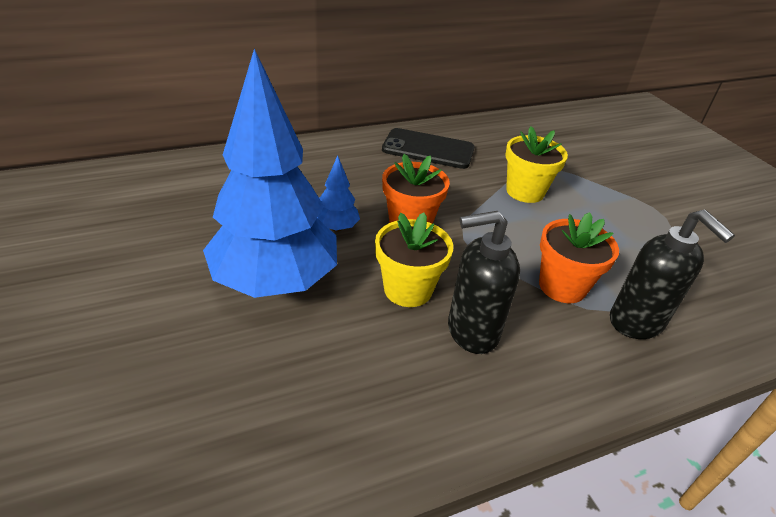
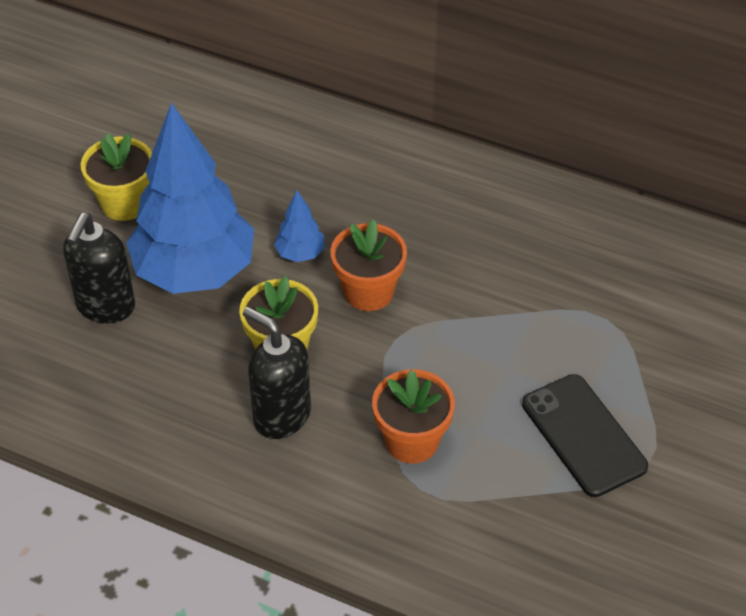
camera: 50 degrees right, 10 degrees up
black phone [382,128,475,169] -> black phone moved to [522,374,648,497]
yellow flower pot [505,126,568,203] -> yellow flower pot moved to [81,133,152,221]
black soap dispenser [610,210,735,339] -> black soap dispenser moved to [63,213,135,323]

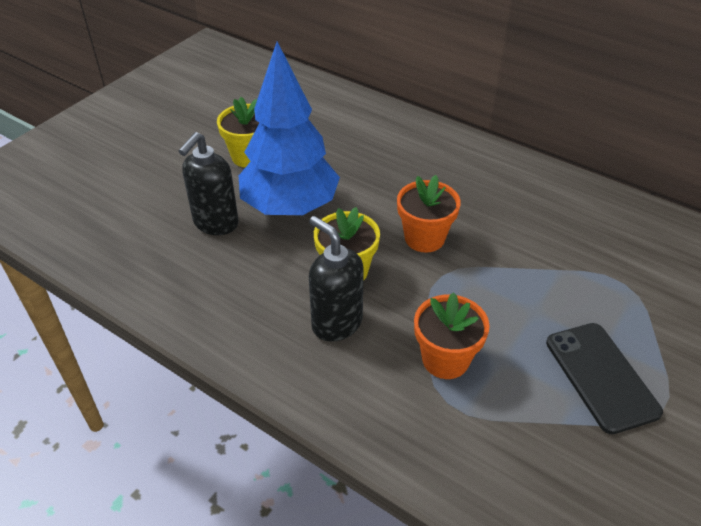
camera: 10 degrees right, 5 degrees down
blue tree [274,190,325,262] -> none

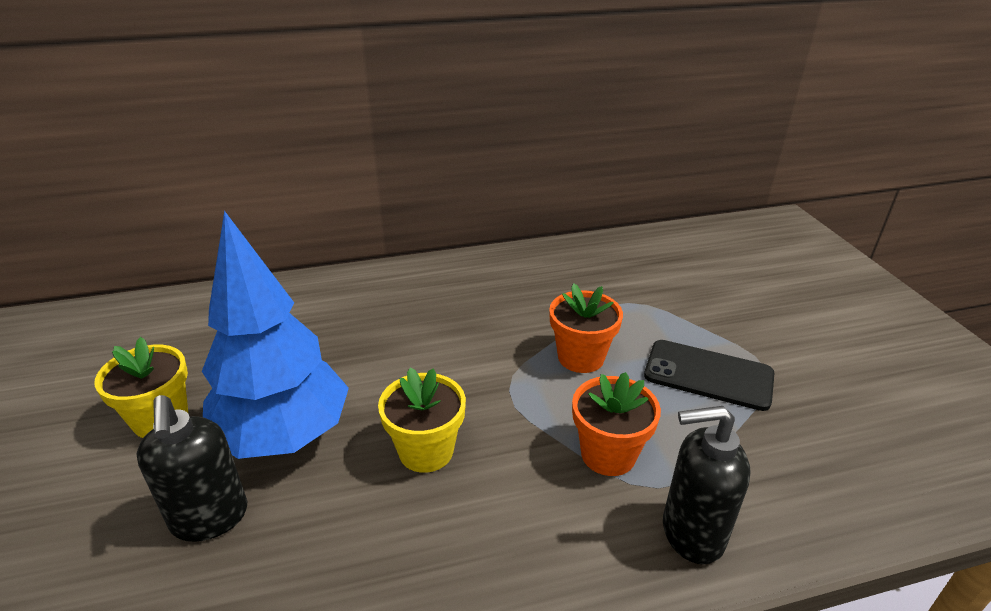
camera: 50 degrees left, 10 degrees down
black soap dispenser [309,216,364,342] -> black soap dispenser moved to [663,406,751,565]
orange flower pot [397,175,461,253] -> orange flower pot moved to [549,283,623,373]

